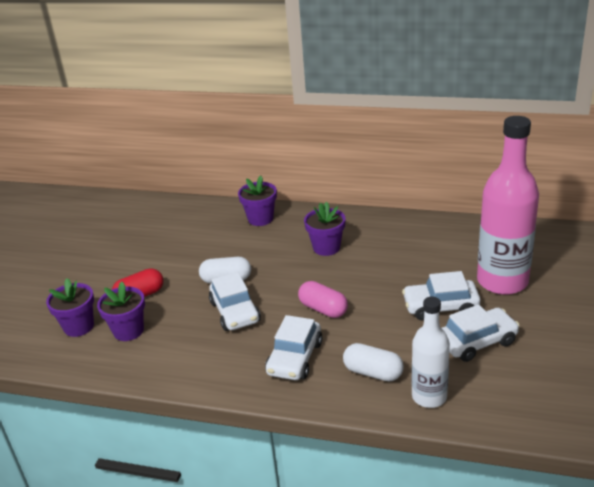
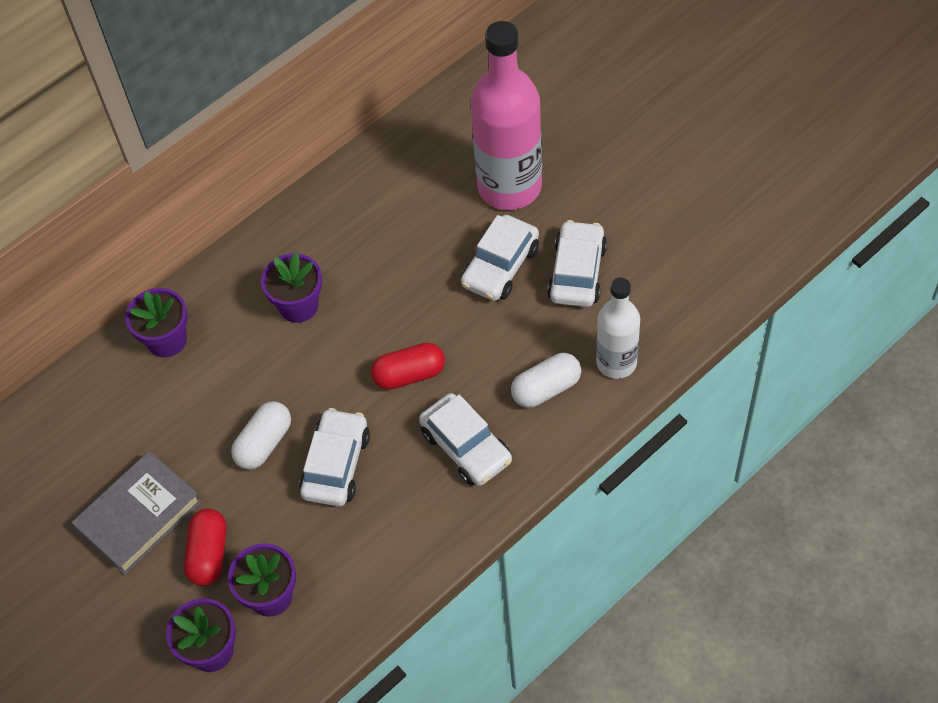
camera: 55 degrees left, 25 degrees up
white car [209,272,261,331] -> white car turned 90 degrees counterclockwise [299,408,370,506]
pink capsule [298,281,348,318] -> red capsule [371,342,445,390]
none -> grey book [71,451,202,575]

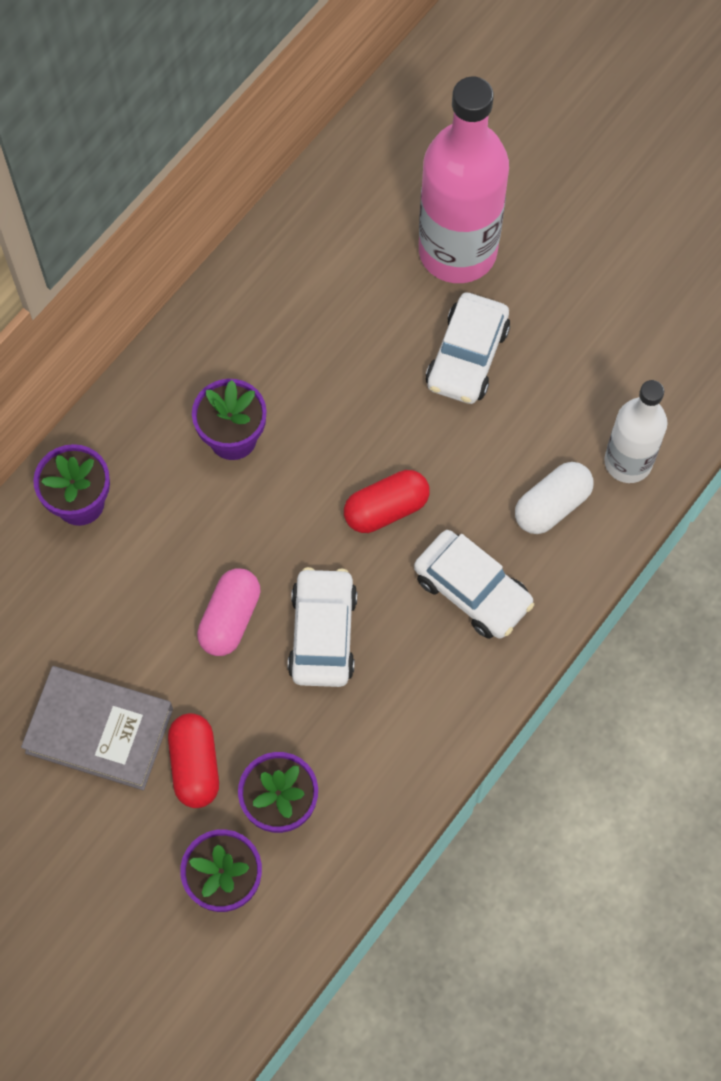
camera: 15 degrees left, 10 degrees up
grey book [71,451,202,575] -> grey book turned 75 degrees clockwise [21,666,173,790]
white capsule [231,401,291,470] -> pink capsule [197,569,261,656]
white car [547,220,607,307] -> none

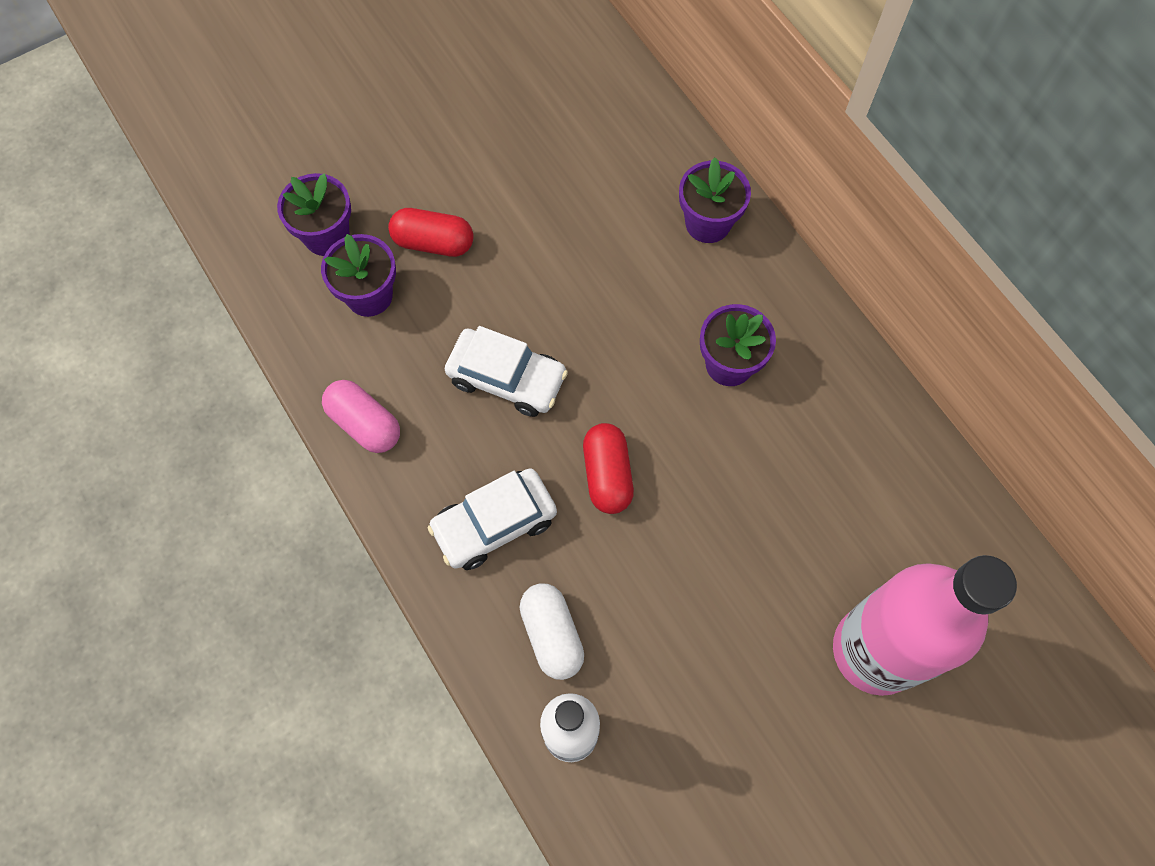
camera: 110 degrees right, 0 degrees up
grey book [21,666,173,790] -> none
pink capsule [197,569,261,656] -> pink capsule moved to [322,380,400,453]
white car [426,293,510,404] -> none

